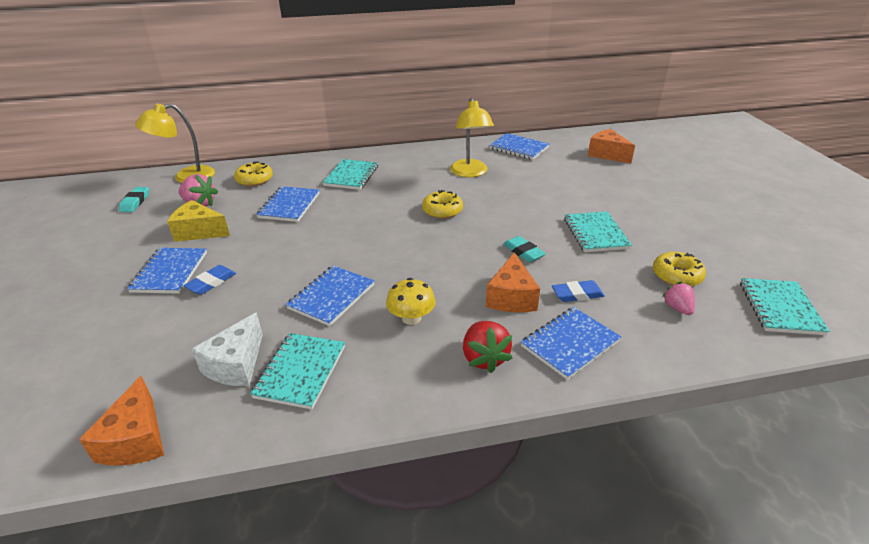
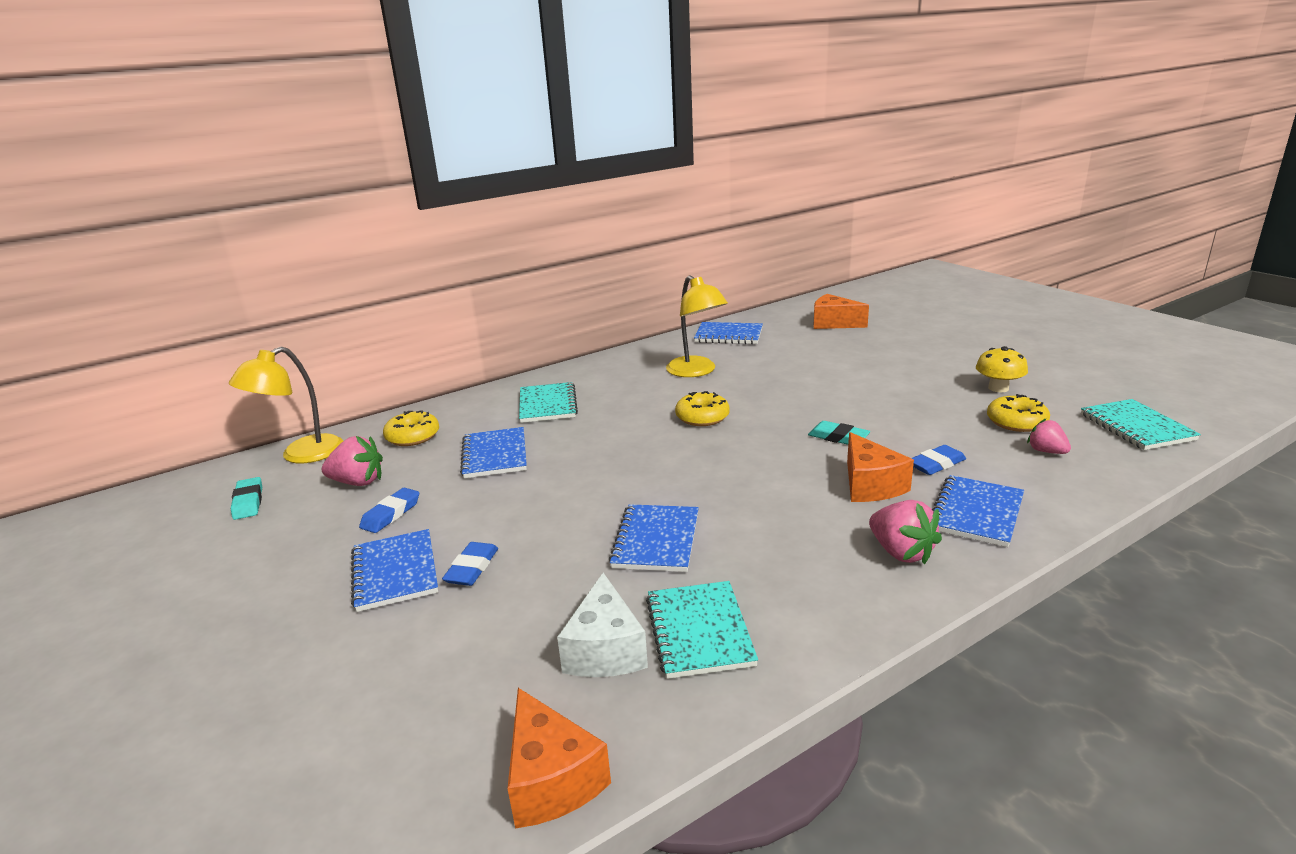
camera: 20 degrees left, 10 degrees down
yellow cheese [167,200,230,242] -> blue eraser [359,487,419,533]
yellow mushroom [386,278,436,325] -> yellow mushroom moved to [976,346,1028,392]
red strawberry [463,321,512,373] -> pink strawberry [869,500,942,565]
turquoise notebook [564,211,632,252] -> none

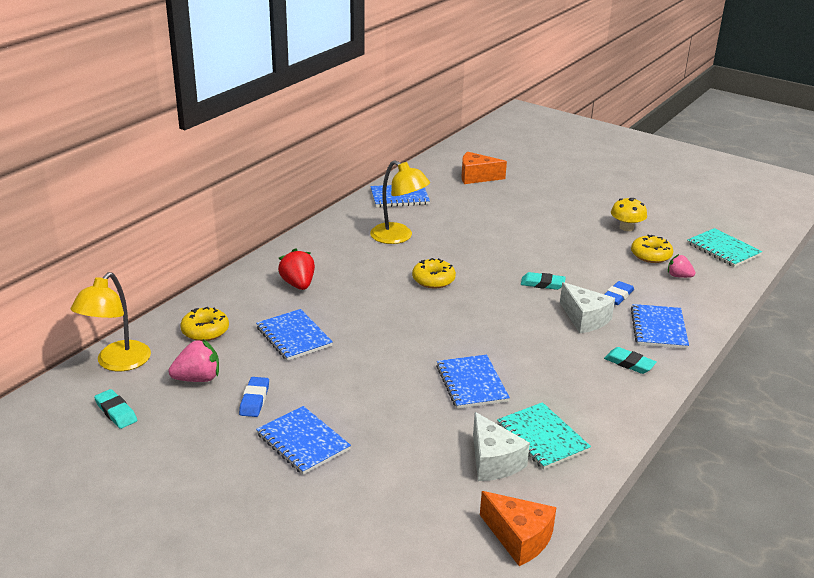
camera: 25 degrees left, 5 degrees up
blue eraser [442,542,498,586] -> none
turquoise notebook [519,382,578,423] -> red strawberry [278,248,315,290]
orange cheese [847,432,914,502] -> white cheese [560,282,615,333]
pink strawberry [869,500,942,565] -> turquoise eraser [604,347,657,374]

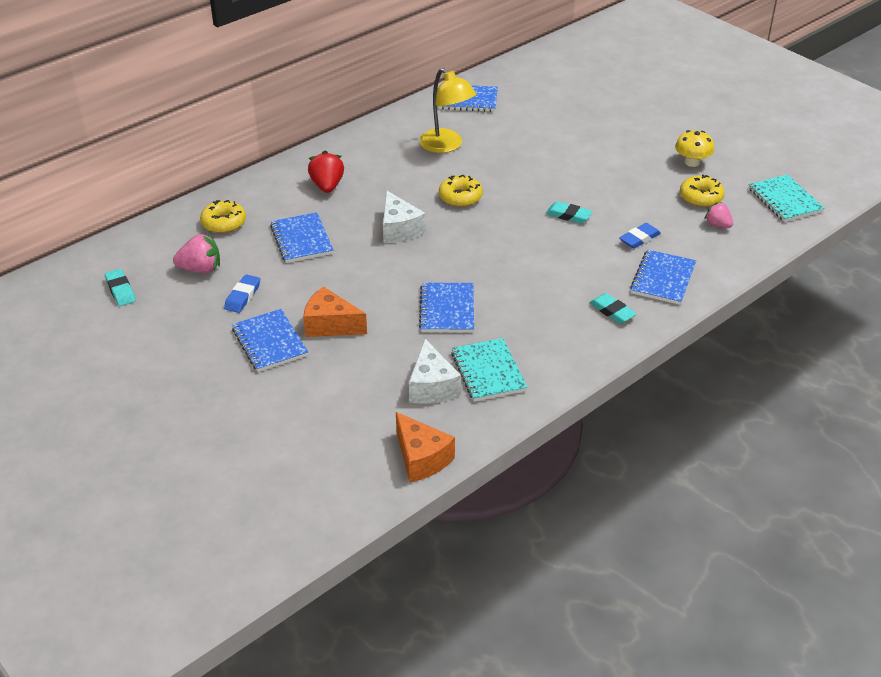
camera: 15 degrees right, 10 degrees up
yellow lamp [70,272,151,371] -> none
orange cheese [461,152,507,184] -> orange cheese moved to [303,287,367,337]
white cheese [560,282,615,333] -> white cheese moved to [383,190,426,243]

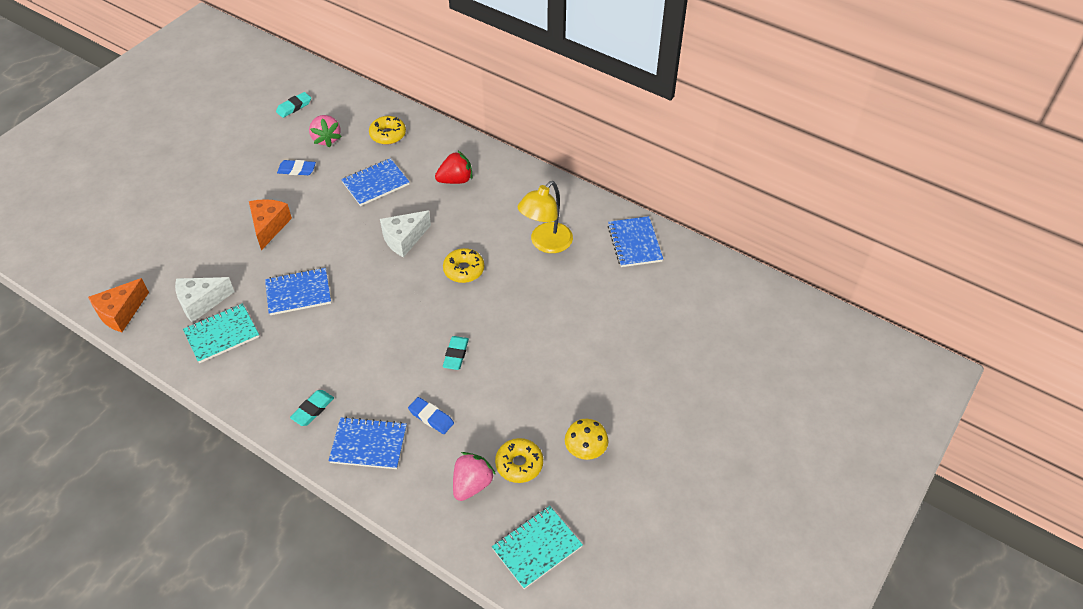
camera: 75 degrees right, 10 degrees up
blue notebook [232,309,308,372] -> none
pink strawberry [704,202,733,228] -> pink strawberry [453,452,496,501], size x1.53

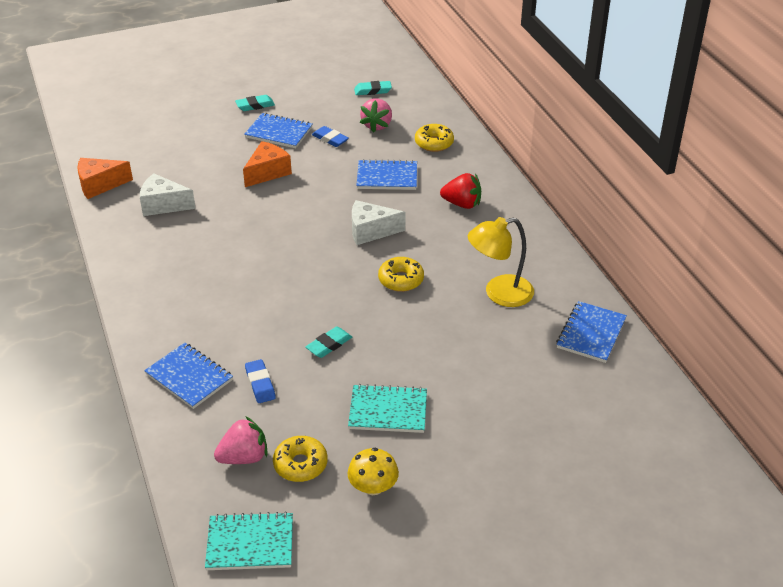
camera: 35 degrees right, 10 degrees down
turquoise notebook [183,303,259,363] -> turquoise notebook moved to [348,384,427,433]
blue notebook [265,268,331,315] -> blue notebook moved to [244,113,312,148]
turquoise eraser [290,390,334,426] -> turquoise eraser moved to [235,95,275,111]

